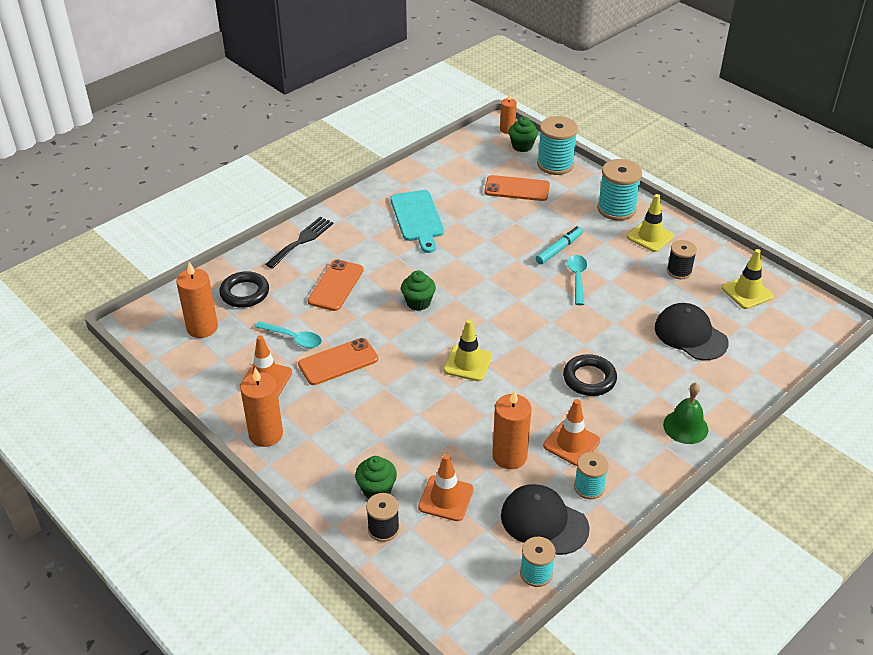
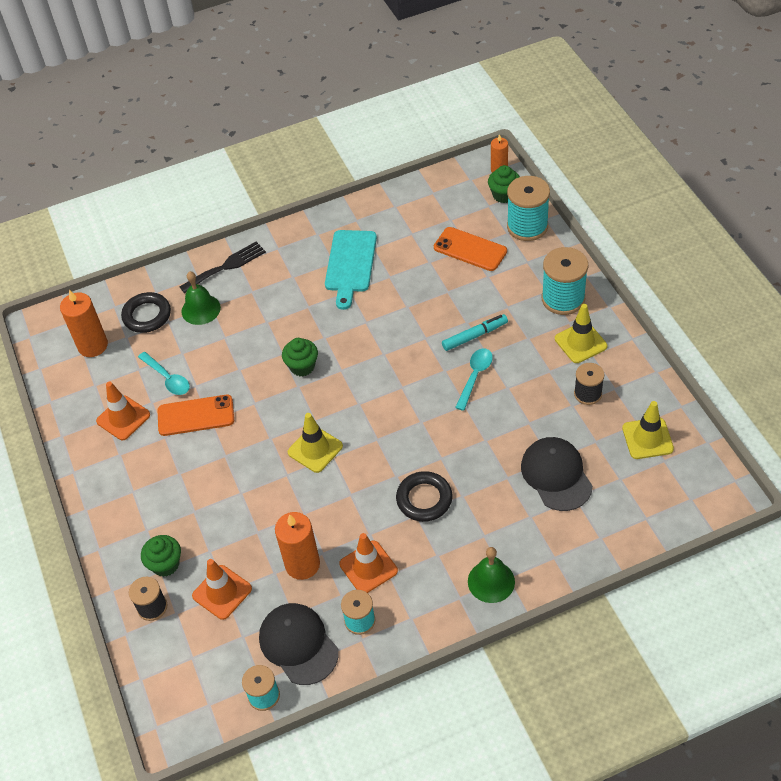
camera: 25 degrees right, 10 degrees up
orange candle [240,368,283,447] -> none
orange phone [308,260,364,311] -> none
none -> green bell [181,271,221,325]

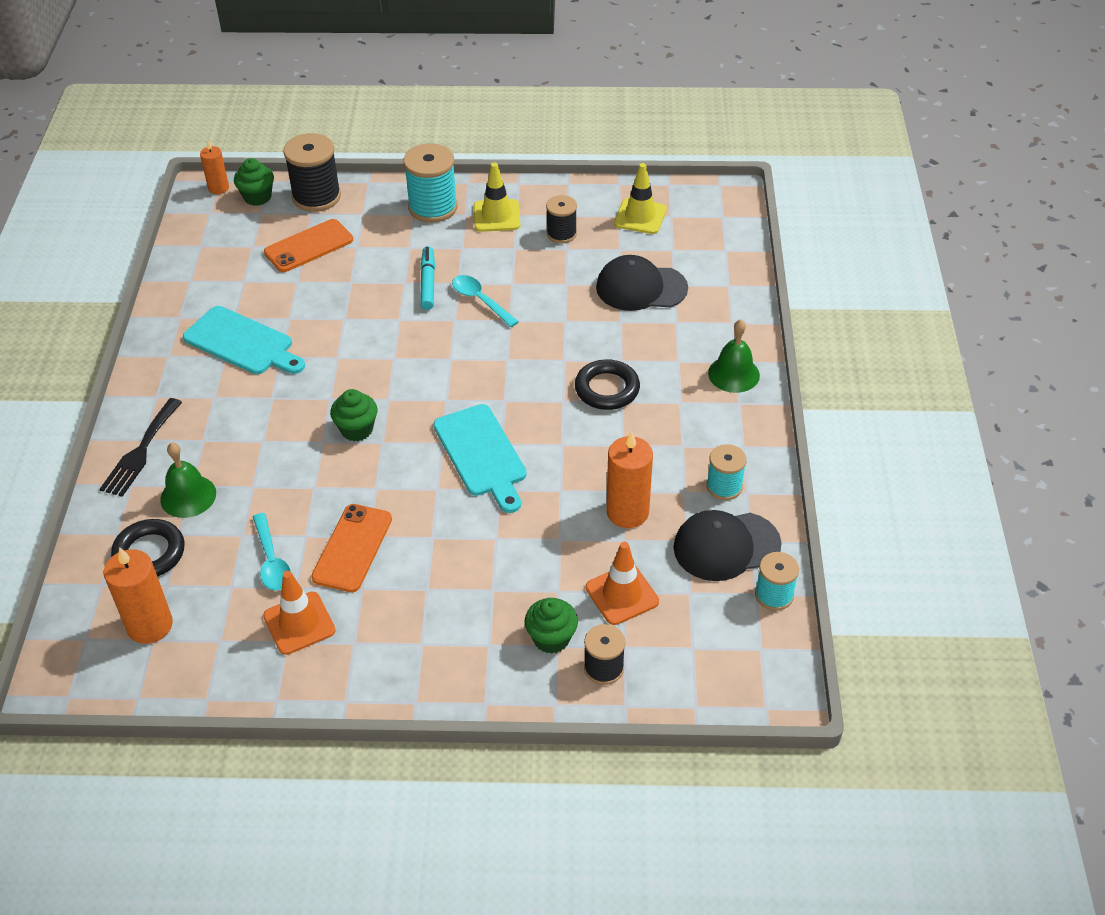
camera: 70 degrees left, 5 degrees down
turquoise spoon [138,352,190,395] -> turquoise spoon turned 90 degrees clockwise [253,513,291,591]
black fork [180,241,266,293] -> black fork turned 150 degrees counterclockwise [100,398,182,497]
yellow traffic cone [288,413,343,473] -> turquoise cutting board [433,404,527,513]
orange traffic cone [339,533,398,593] -> none
turquoise spool [507,176,550,241] -> black spool [283,133,341,212]

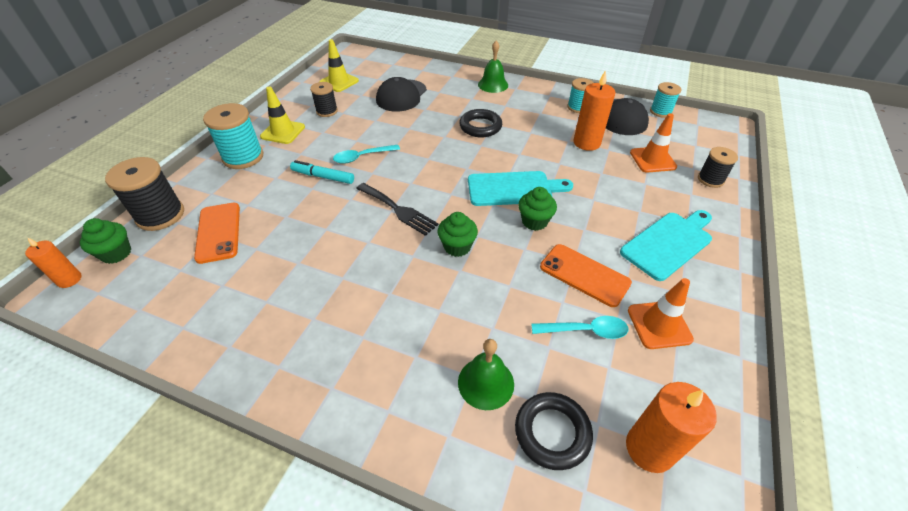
camera: 70 degrees left, 0 degrees up
black fork [100,398,182,497] -> black fork moved to [356,183,439,236]
turquoise cutting board [183,306,305,374] -> turquoise cutting board moved to [620,210,712,281]
green cupcake [525,598,578,654] -> green cupcake moved to [518,187,557,231]

